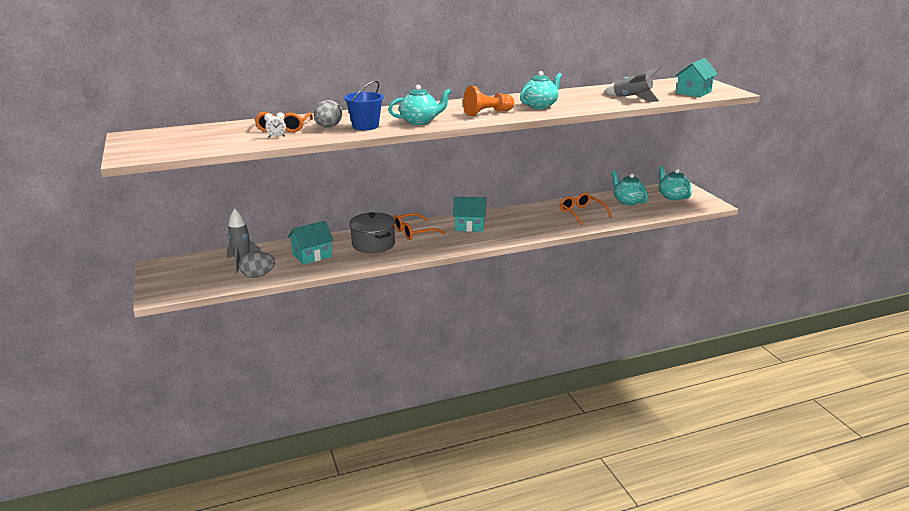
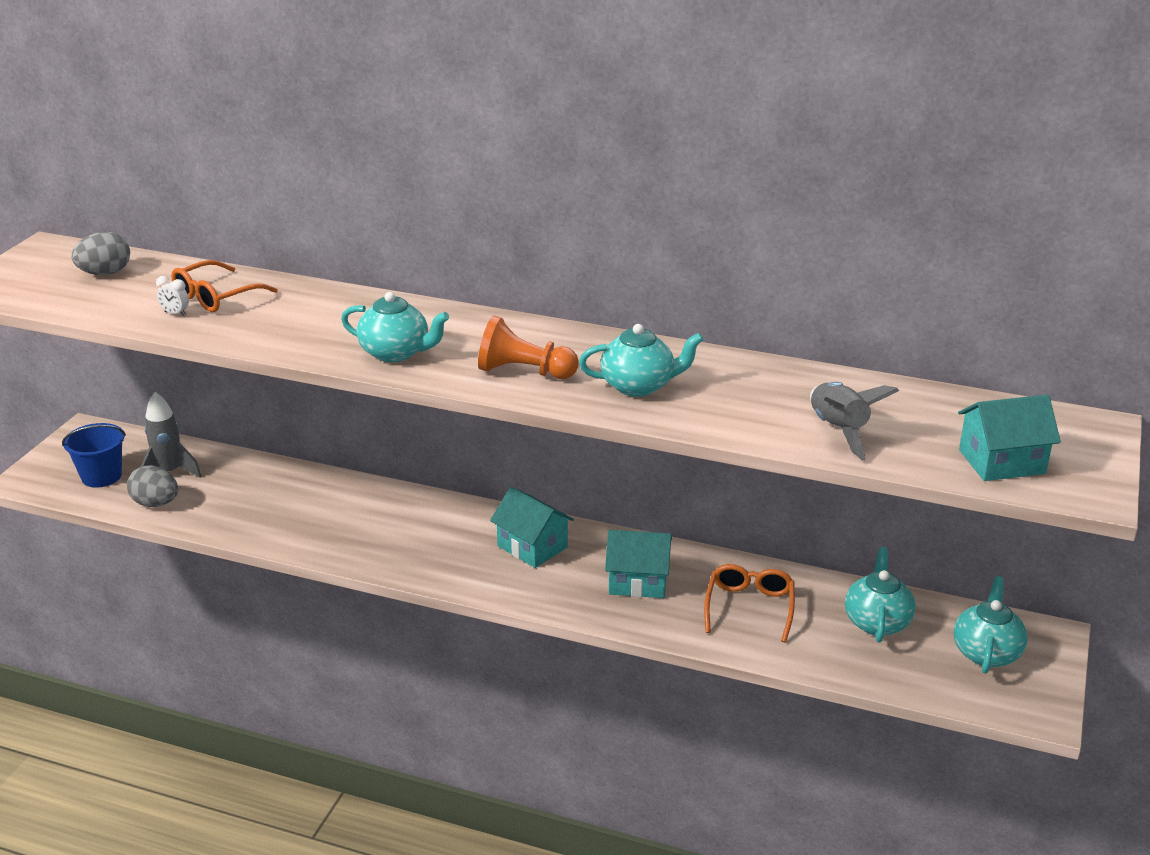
camera: 40 degrees right, 5 degrees up
turquoise house [288,221,334,265] -> turquoise house moved to [605,530,672,598]
grey egg [314,100,342,128] -> grey egg moved to [71,232,130,275]
blue bucket [344,80,384,130] -> blue bucket moved to [62,423,126,488]
grey pot [349,212,395,253] -> none
orange glasses [394,213,445,240] -> none

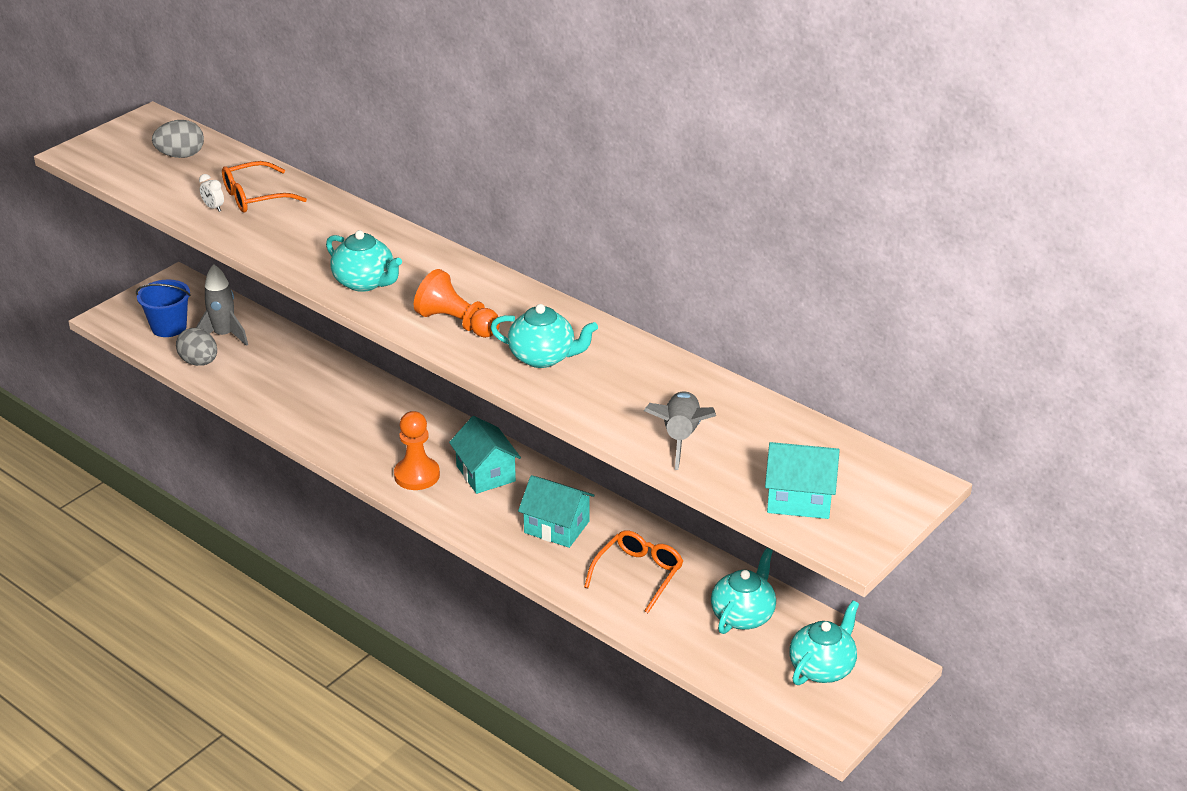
camera: 20 degrees right, 5 degrees up
none -> orange pawn [394,411,440,490]

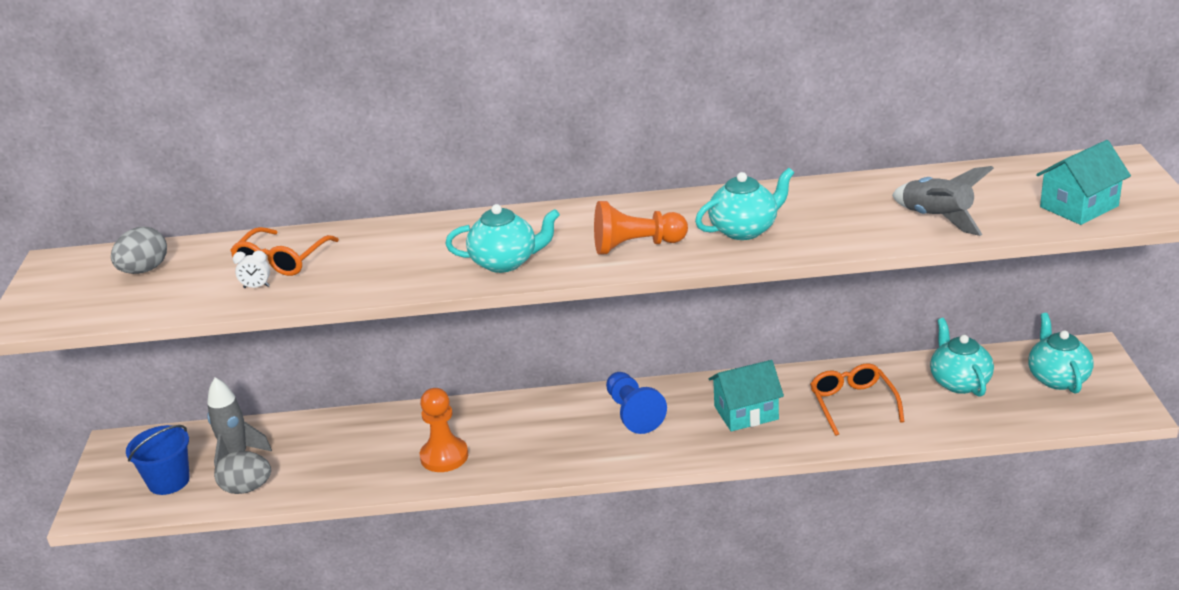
camera: 40 degrees left, 5 degrees down
orange pawn [394,411,440,490] -> orange pawn moved to [420,388,468,472]
turquoise house [449,416,521,494] -> blue pawn [606,372,667,434]

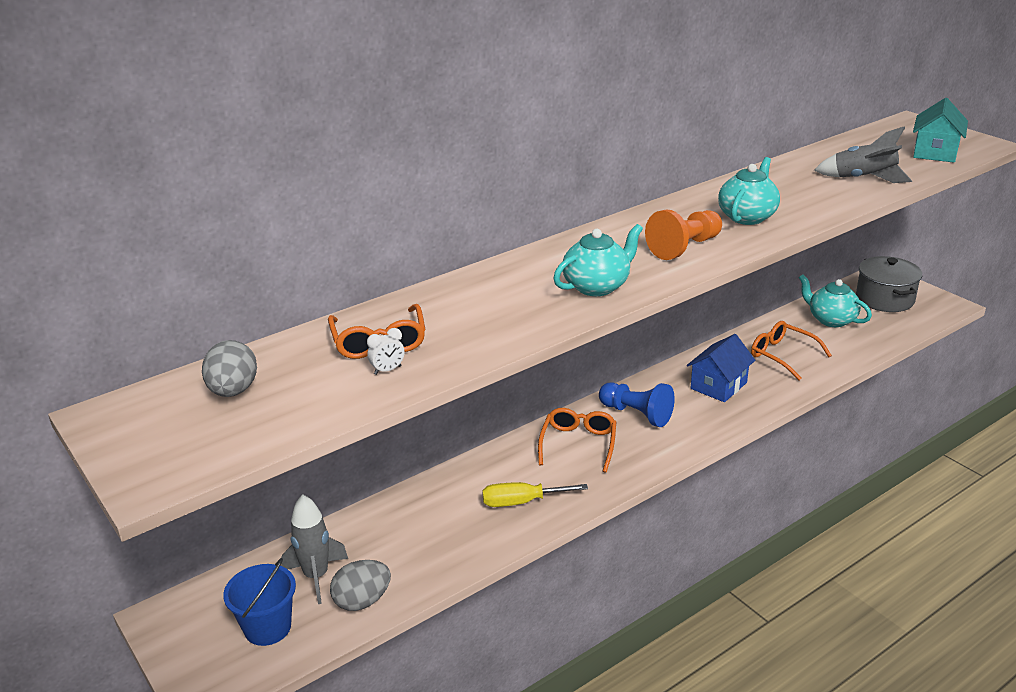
camera: 35 degrees left, 0 degrees up
orange pawn [420,388,468,472] -> yellow screwdriver [482,482,588,507]
turquoise house [709,360,784,431] -> blue house [687,334,755,402]
turquoise teapot [1028,313,1094,394] -> grey pot [856,256,922,312]
none -> orange glasses [538,408,616,473]

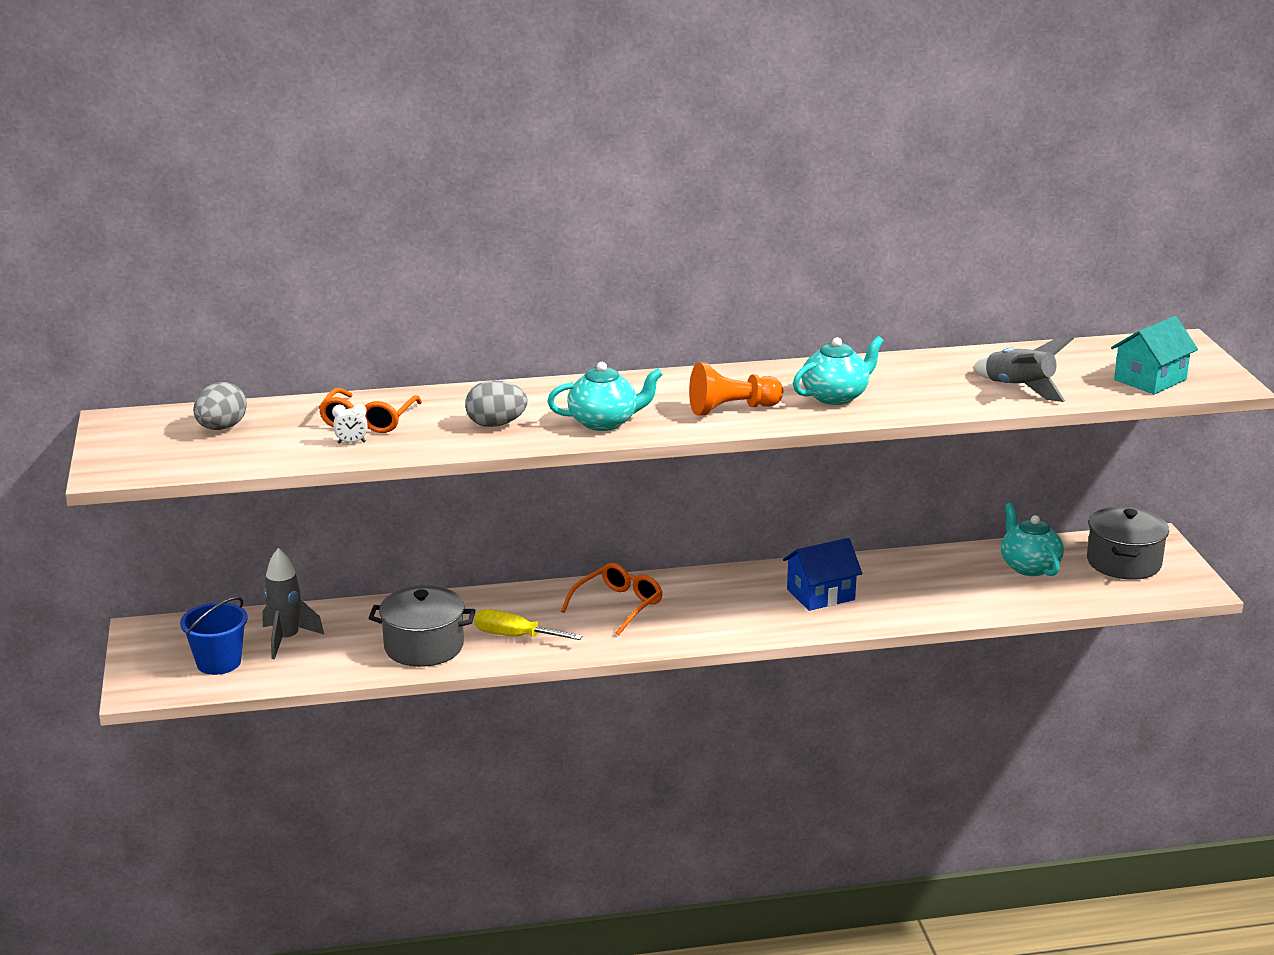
camera: 25 degrees right, 5 degrees down
grey egg [330,560,391,611] -> grey egg moved to [465,380,528,427]
blue pawn [599,382,675,427] -> none
orange glasses [751,321,832,381] -> none
none -> grey pot [368,586,476,667]

